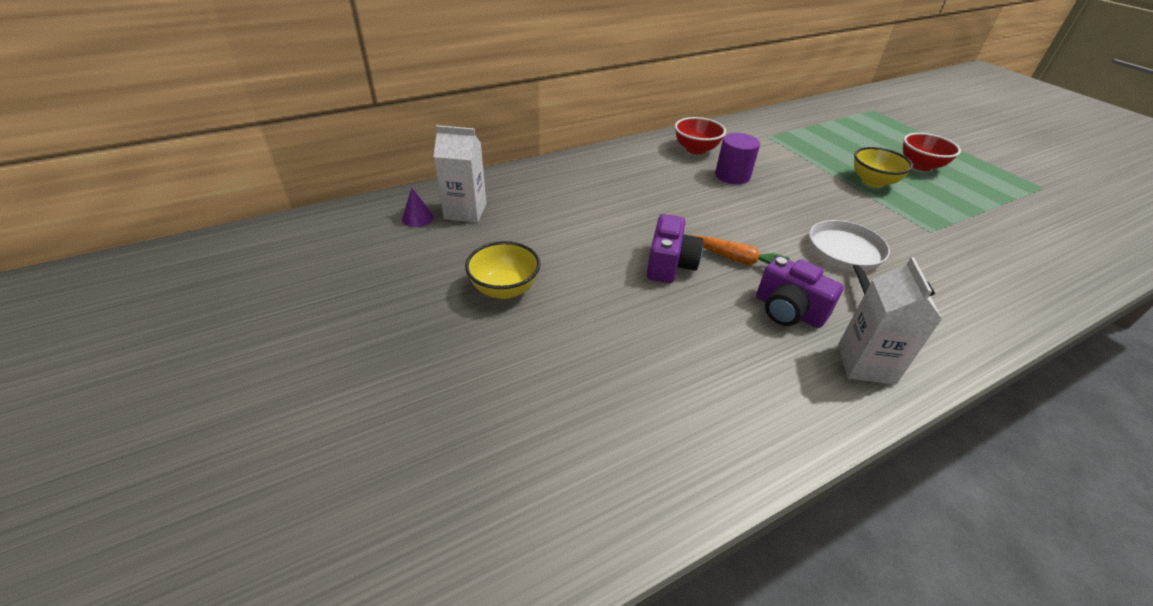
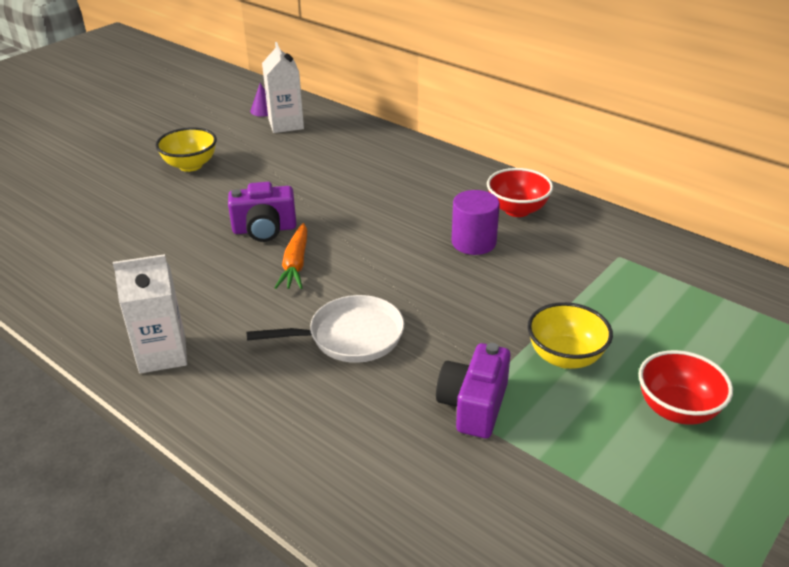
camera: 70 degrees right, 5 degrees down
purple camera [756,256,844,328] -> purple camera moved to [436,343,511,438]

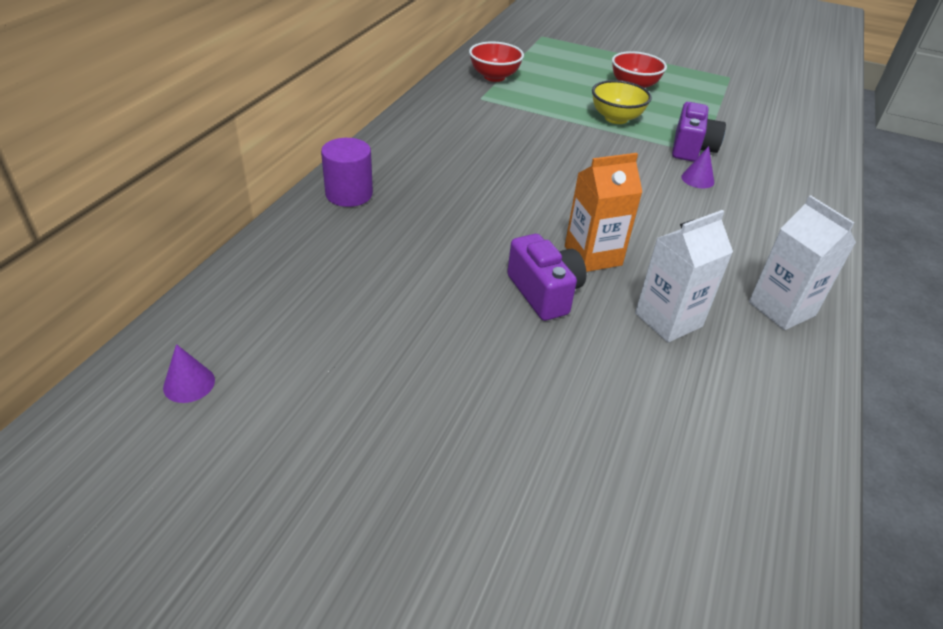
camera: 110 degrees left, 5 degrees up
yellow bowl [156,127,217,172] -> none
white pan [246,295,404,363] -> none
white carton [262,42,304,133] -> white carton moved to [635,210,733,343]
orange carrot [274,223,307,289] -> orange carton [565,153,642,272]
purple camera [436,343,511,438] -> purple camera turned 75 degrees counterclockwise [672,102,726,162]
purple cylinder [452,190,500,255] -> purple cylinder moved to [321,138,373,207]
red bowl [487,168,553,217] -> red bowl moved to [469,41,524,82]
none -> purple cone [681,146,714,188]

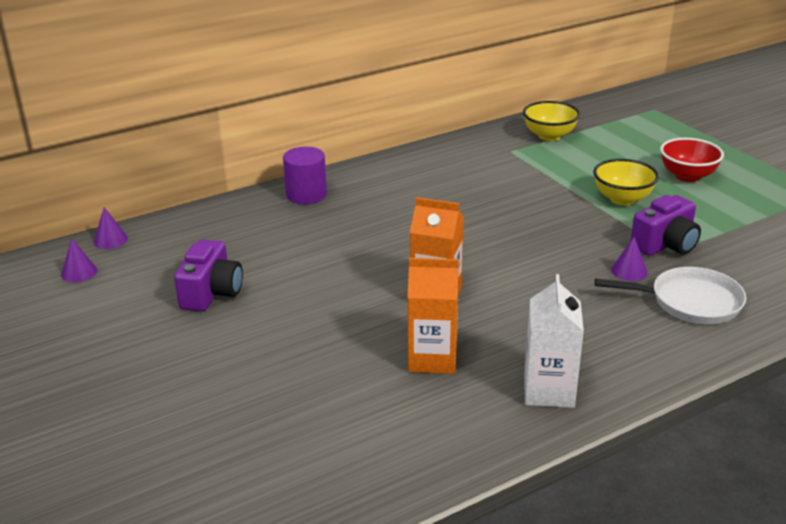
camera: 40 degrees right, 10 degrees down
red bowl [469,41,524,82] -> yellow bowl [523,101,580,141]
purple camera [507,234,587,321] -> purple camera moved to [174,239,243,312]
white carton [635,210,733,343] -> orange carton [408,258,459,374]
none -> purple cone [94,207,128,249]
none -> white pan [595,267,746,324]

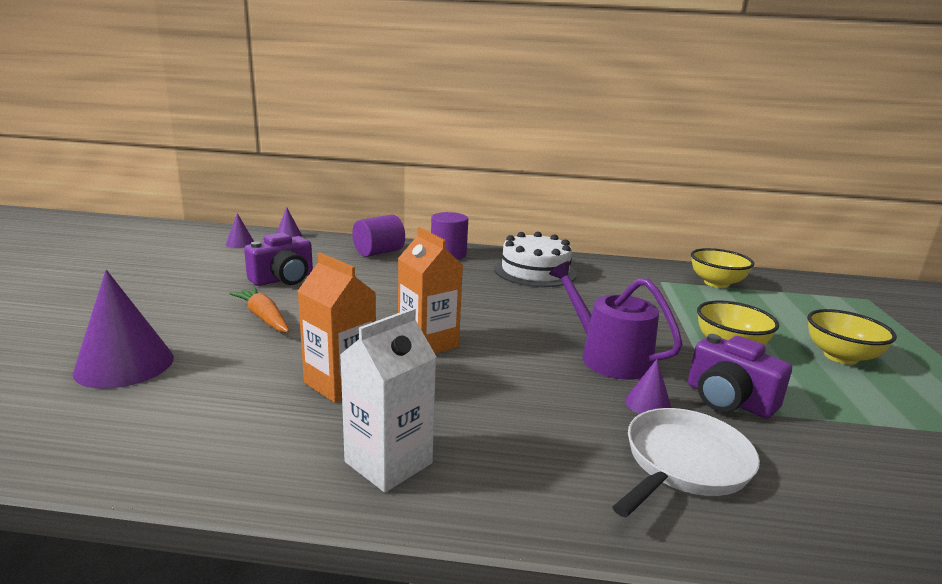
camera: 35 degrees right, 10 degrees down
white pan [595,267,746,324] -> white pan turned 90 degrees counterclockwise [612,408,760,517]
purple camera [631,195,701,256] -> purple camera turned 45 degrees clockwise [688,334,792,419]
red bowl [660,138,724,182] -> yellow bowl [807,309,897,365]
none -> purple cone [72,270,174,389]
none -> orange carrot [229,287,289,333]
none -> purple cylinder [352,215,405,257]
none -> white cake [494,232,577,287]
none -> purple watering can [549,261,683,380]

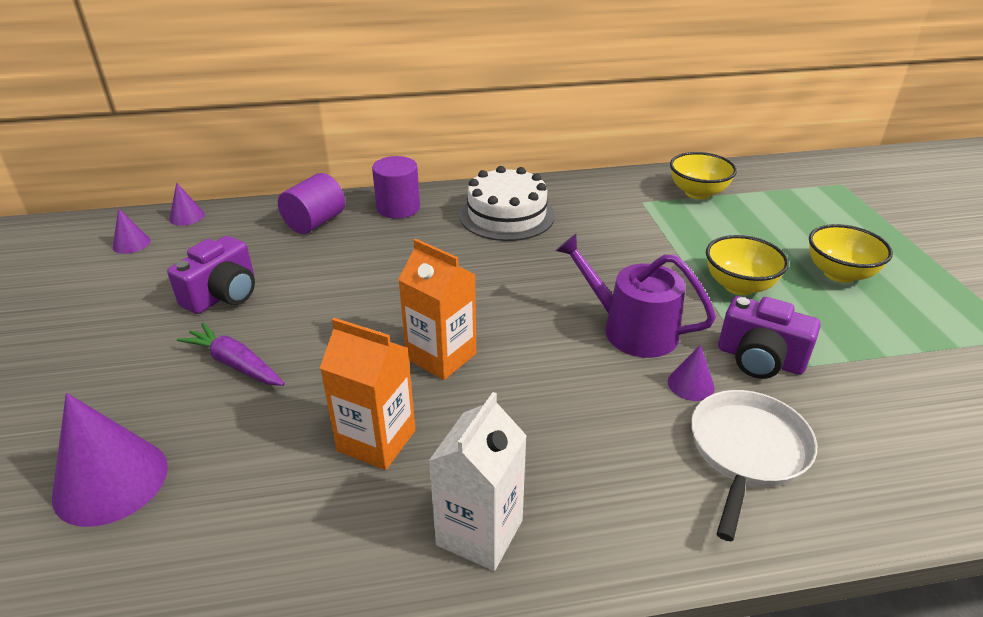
camera: 15 degrees left, 15 degrees up
orange carrot [229,287,289,333] -> purple carrot [177,323,285,386]

